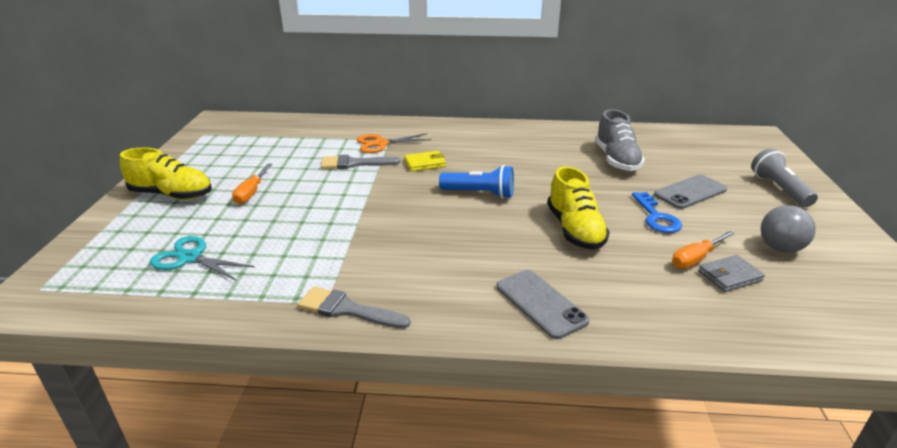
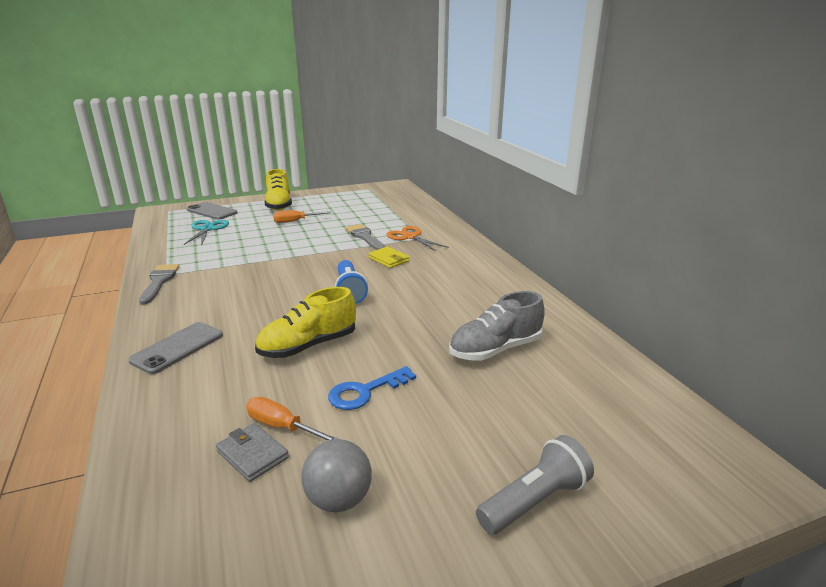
camera: 65 degrees right, 5 degrees down
grey phone [654,175,727,209] -> grey phone moved to [187,202,237,220]

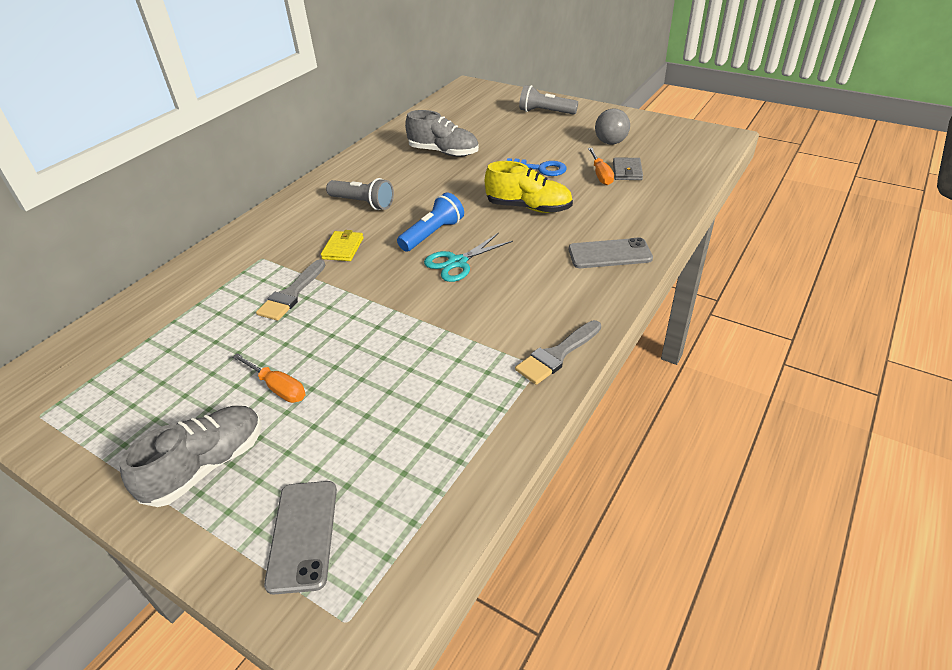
camera: 125 degrees left, 15 degrees up
turquoise scissors [184,220,229,246] -> turquoise scissors moved to [424,233,513,282]
yellow shoe [265,169,292,211] -> grey shoe [120,406,262,507]
orange scissors [386,226,449,251] -> none
none -> grey flashlight [326,178,394,210]

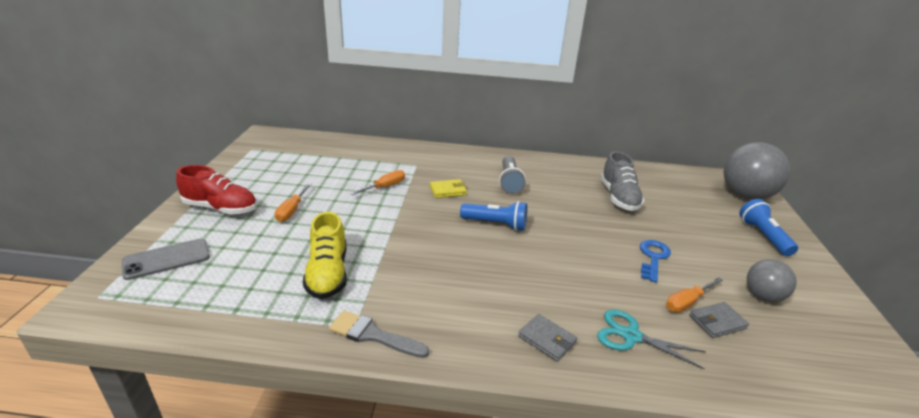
camera: 60 degrees right, 10 degrees down
grey shoe [120,406,262,507] -> red shoe [176,165,257,215]
grey brush [256,260,326,321] -> orange screwdriver [350,170,405,195]
turquoise scissors [424,233,513,282] -> turquoise scissors moved to [597,309,706,369]
yellow shoe [485,161,573,213] -> yellow shoe moved to [303,212,347,299]
blue key [507,158,567,176] -> blue key turned 150 degrees counterclockwise [640,240,671,282]
grey flashlight [519,85,578,115] -> blue flashlight [739,199,798,256]
grey phone [568,237,653,268] -> grey wallet [518,314,577,362]
none -> grey ball [723,142,790,200]

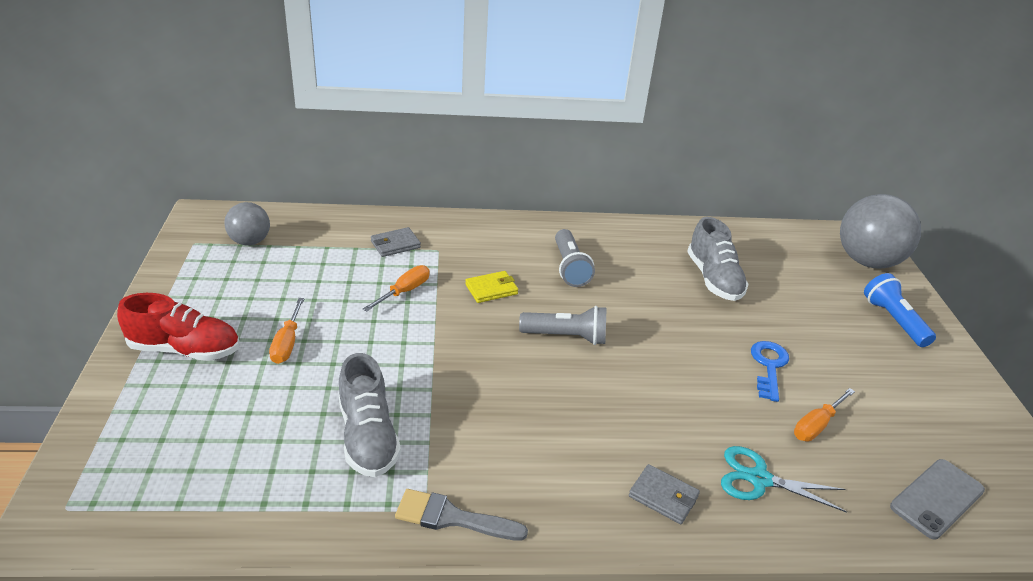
camera: 10 degrees left, 5 degrees up
grey phone [122,239,210,280] -> grey phone moved to [890,459,985,539]
yellow shoe [303,212,347,299] -> grey shoe [339,353,401,477]
blue flashlight [460,201,527,231] -> grey flashlight [519,306,606,345]
grey wallet [689,302,749,338] -> grey wallet moved to [371,227,421,257]
grey ball [747,259,797,302] -> grey ball moved to [224,202,270,246]

